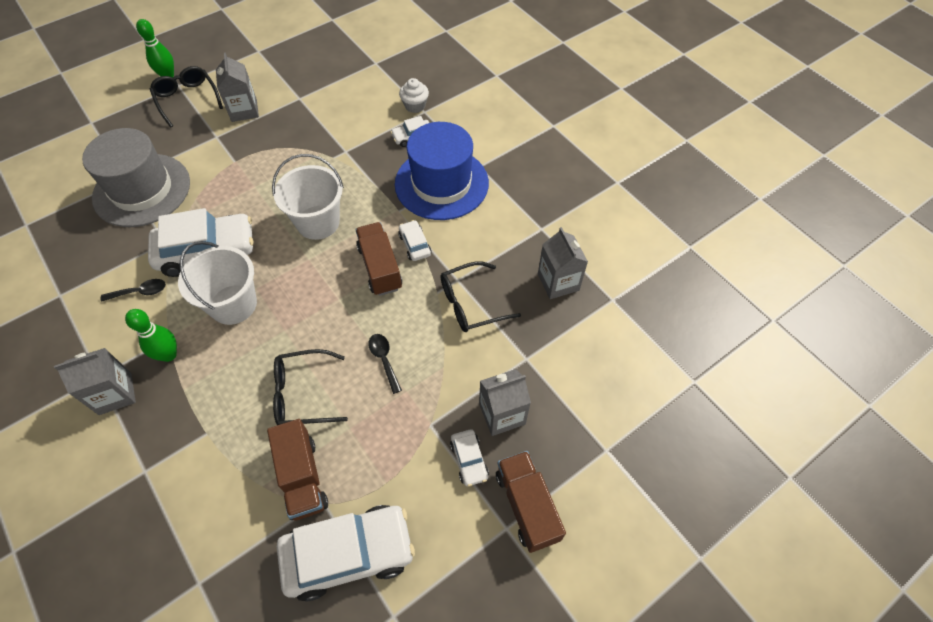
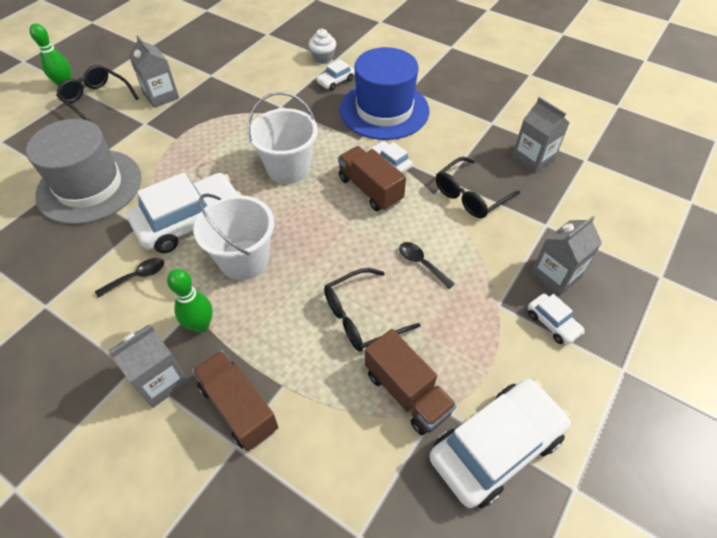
camera: 20 degrees left, 5 degrees down
brown truck [496,451,566,553] -> brown truck moved to [192,350,278,451]

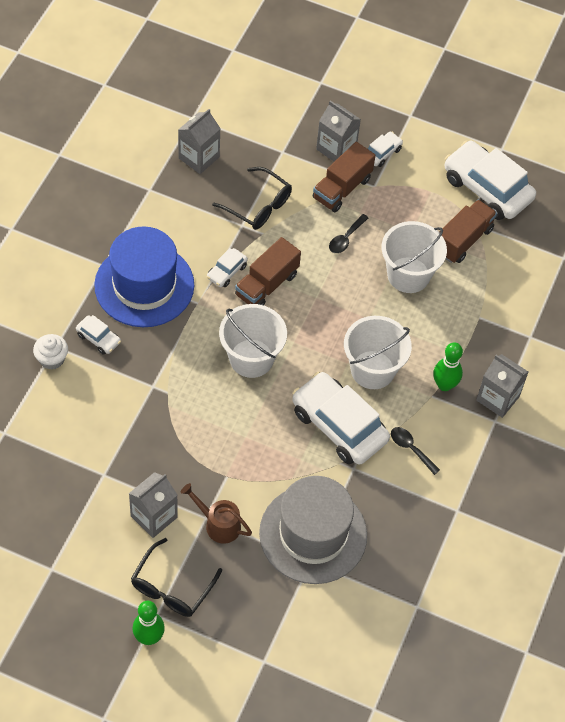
camera: 105 degrees left, 5 degrees up
brown truck [192,350,278,451] -> brown truck moved to [313,142,376,212]
black glasses [324,268,420,351] -> white bucket [382,221,447,293]
none -> brown watering can [181,483,252,544]

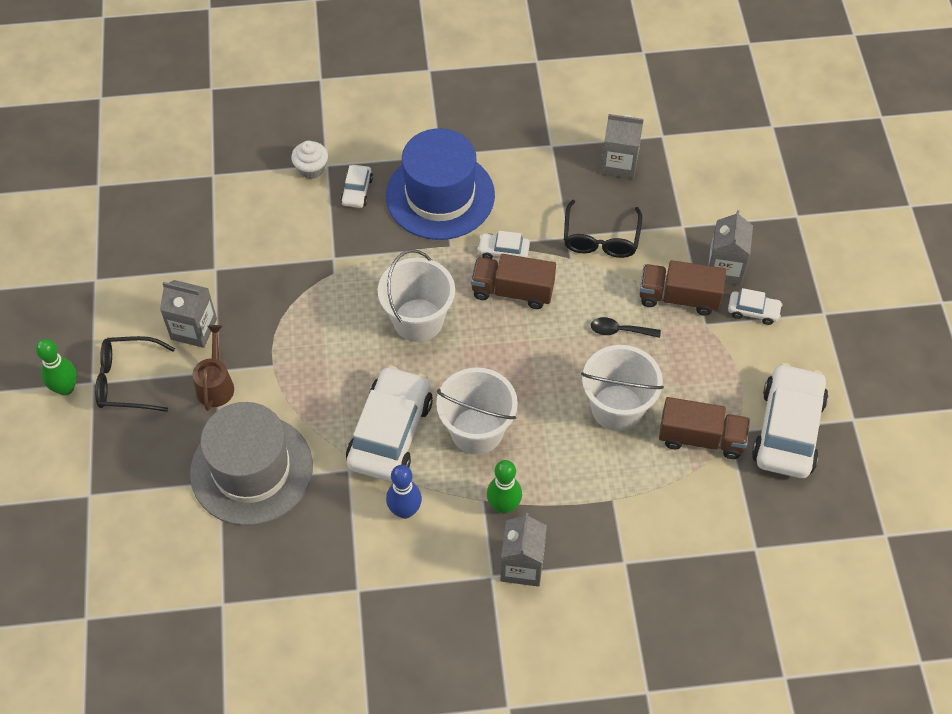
camera: 65 degrees right, 0 degrees up
black spoon [391,427,440,475] -> blue bowling pin [386,465,422,519]

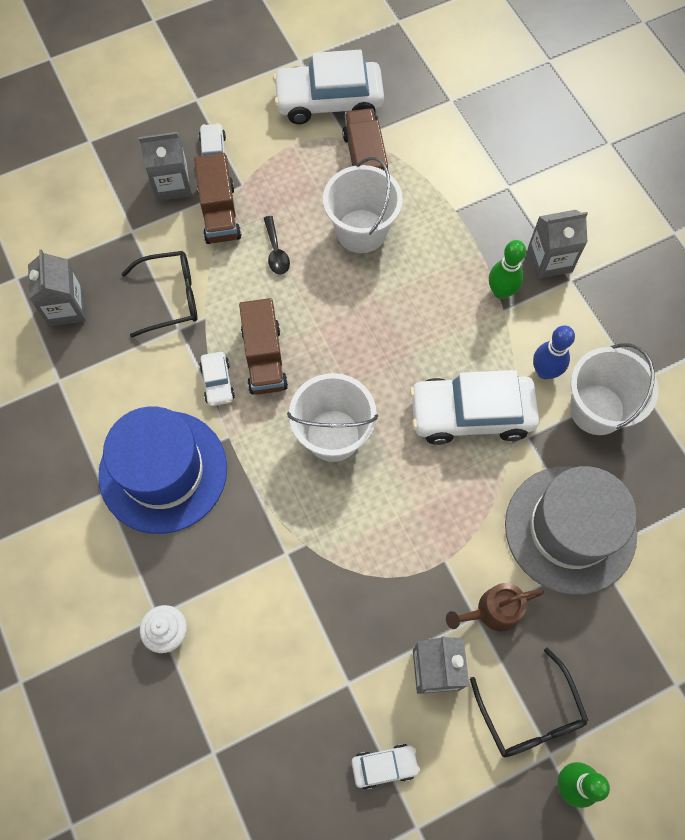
camera: 110 degrees left, 10 degrees up
white car [341,165,373,208] -> white car moved to [352,744,420,790]
white bucket [436,368,518,454] -> white bucket moved to [570,343,658,435]

